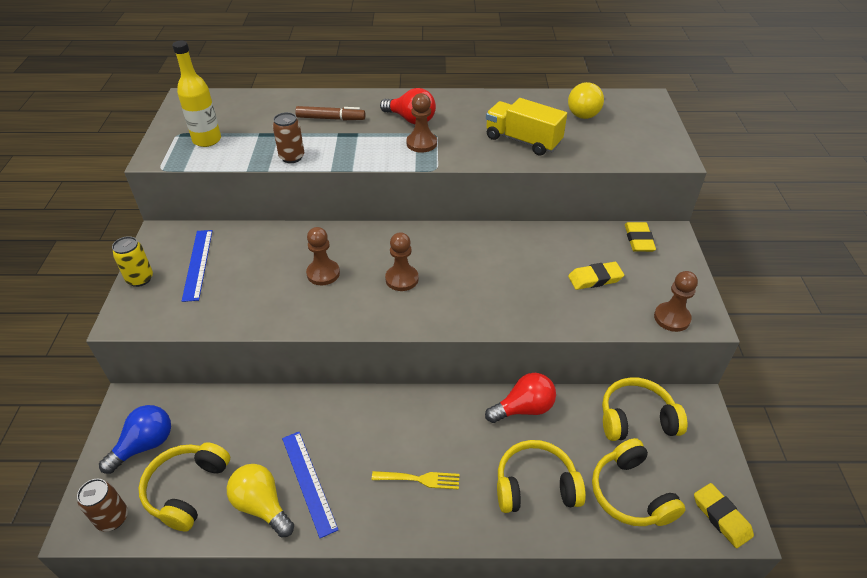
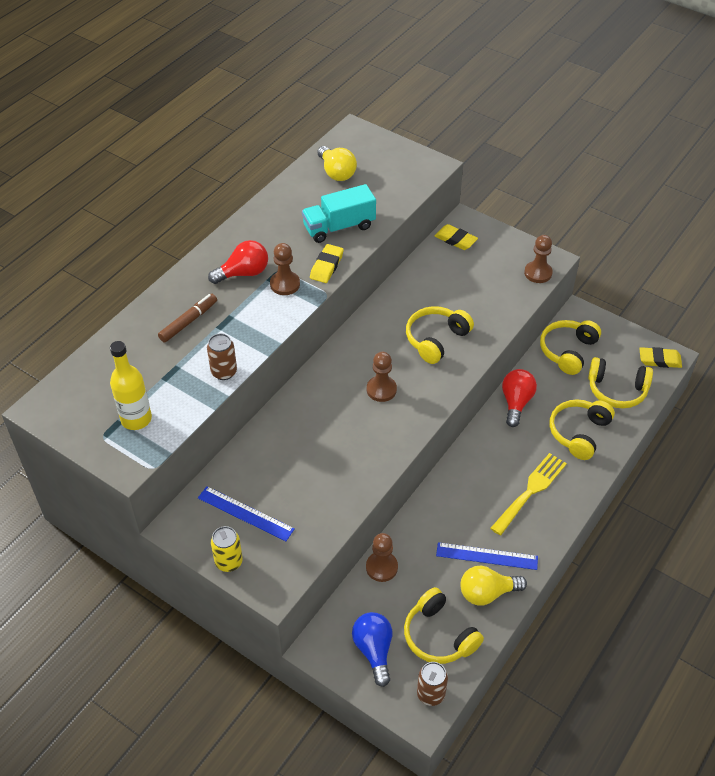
camera: 55 degrees left, 5 degrees up
brown pawn [306,227,340,285] -> brown pawn moved to [366,533,398,582]
yellow fork [372,471,459,489] -> yellow fork [490,453,567,535], size x1.61
yellow truck [486,98,567,156] -> turquoise truck [302,184,376,243]
yellow eraser [568,262,624,290] -> yellow eraser moved to [310,244,344,283]
none -> yellow headphones [406,306,474,364]

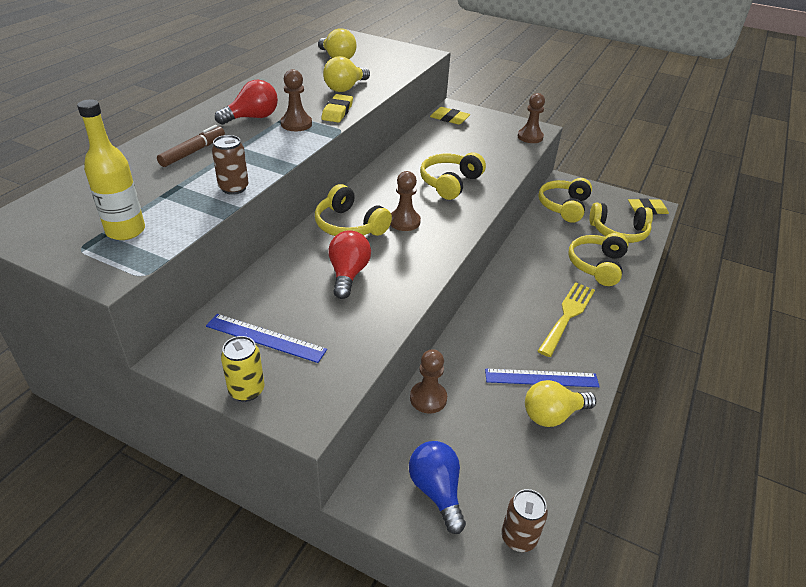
camera: 10 degrees left, 10 degrees down
turquoise truck [302,184,376,243] -> yellow light bulb [323,56,370,92]
yellow headphones [404,587,484,664] -> yellow headphones moved to [315,184,392,236]
red light bulb [502,369,537,427] -> red light bulb moved to [328,231,371,299]

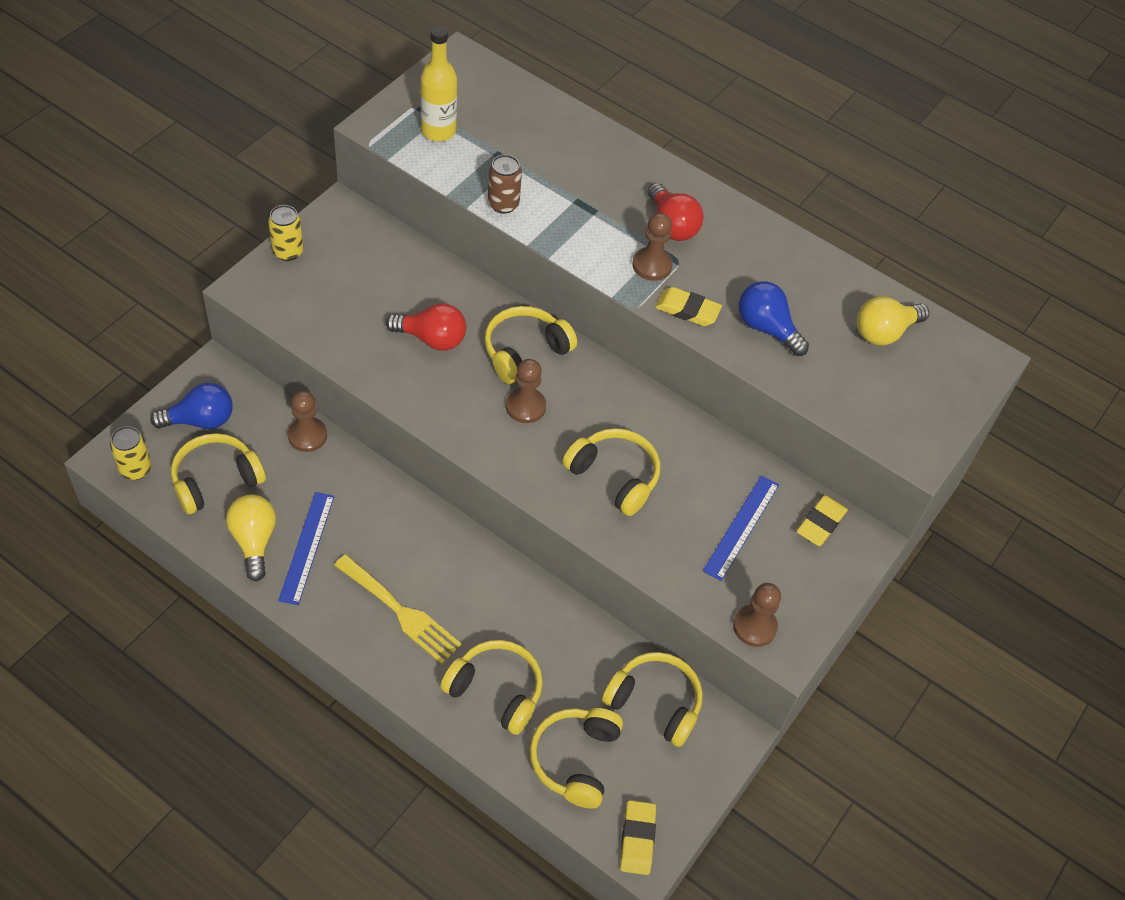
camera: 95 degrees right, 15 degrees up
brown marker [157,125,225,167] -> none
blue ruler [206,314,327,363] -> blue ruler moved to [703,475,779,581]
yellow light bulb [323,56,370,92] -> blue light bulb [738,281,809,356]
brown can [501,489,548,552] -> yellow can [110,426,151,480]
none -> yellow headphones [171,433,266,514]

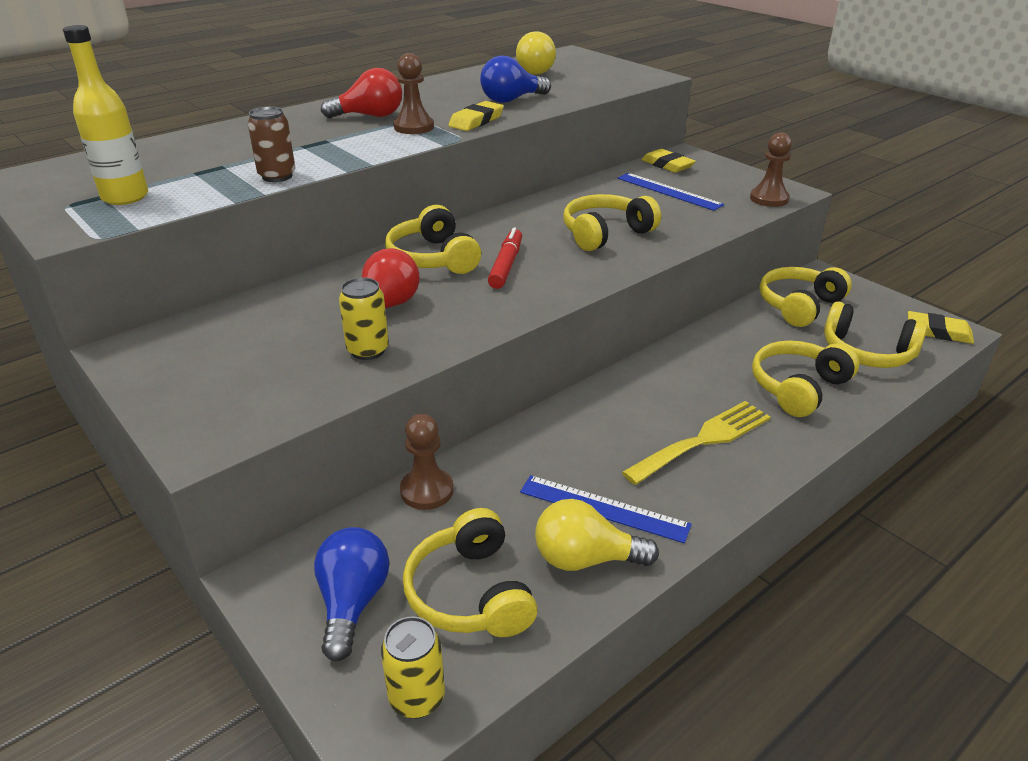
camera: 70 degrees left, 20 degrees down
yellow can [268,205,304,261] -> yellow can moved to [339,277,389,360]
brown pawn [506,359,546,423] -> red marker [488,227,522,289]

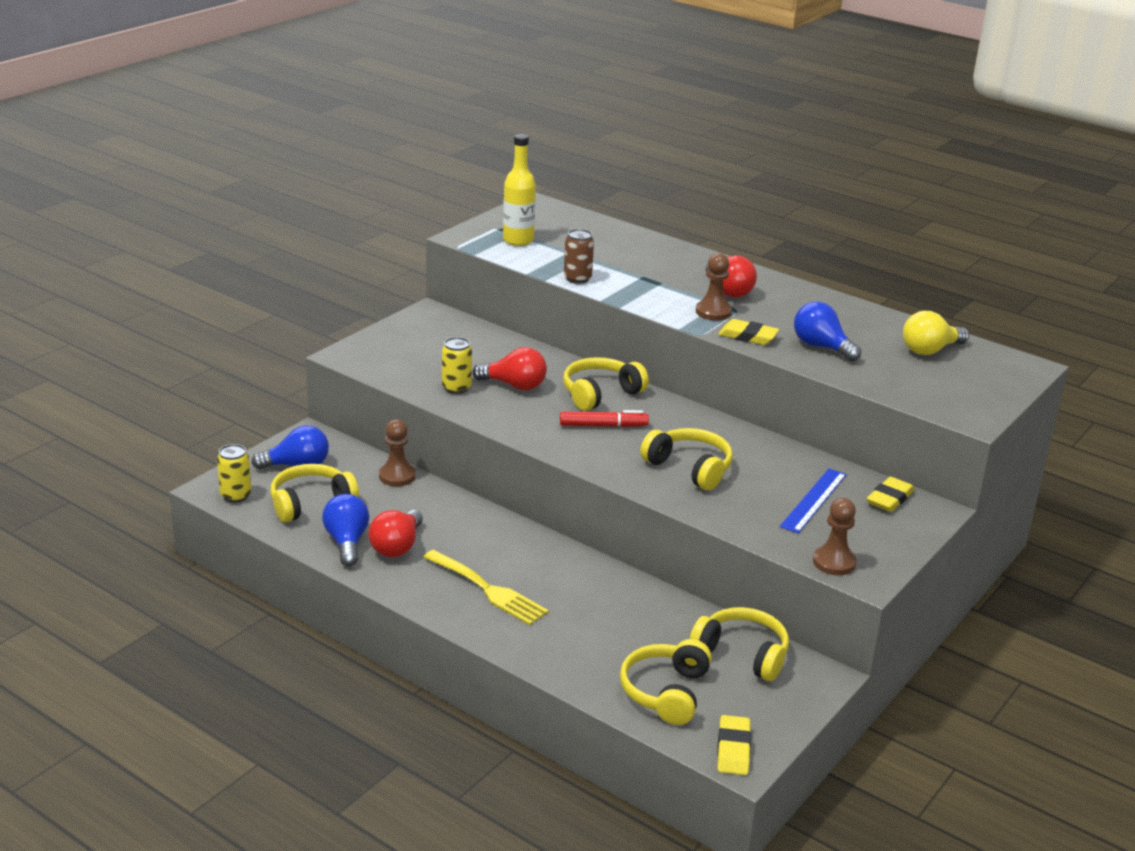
camera: 75 degrees right, 5 degrees down
blue ruler [520,475,692,543] -> red light bulb [368,510,423,557]
yellow light bulb [535,499,659,571] -> blue light bulb [322,494,369,566]
yellow headphones [752,340,859,417] -> none

